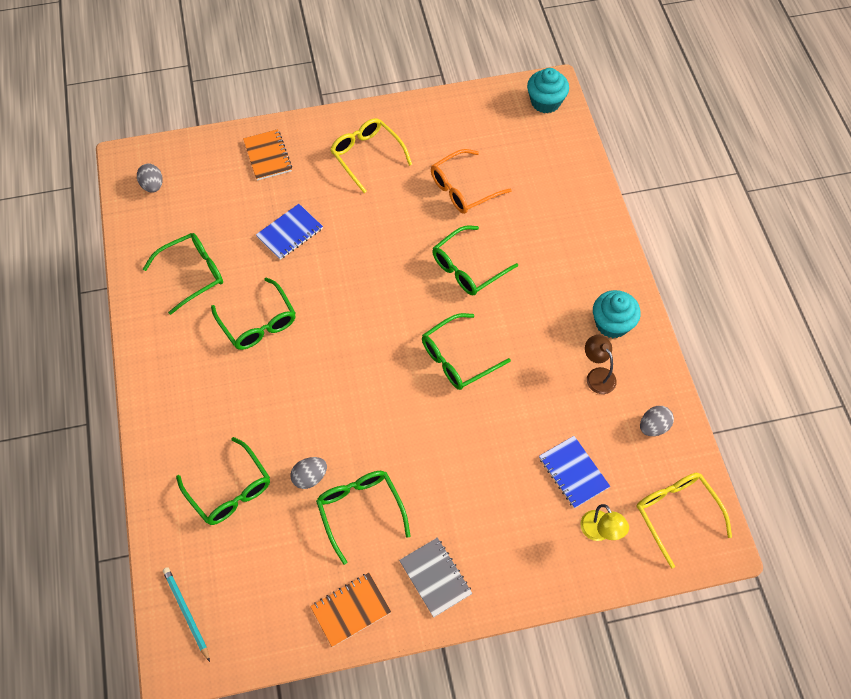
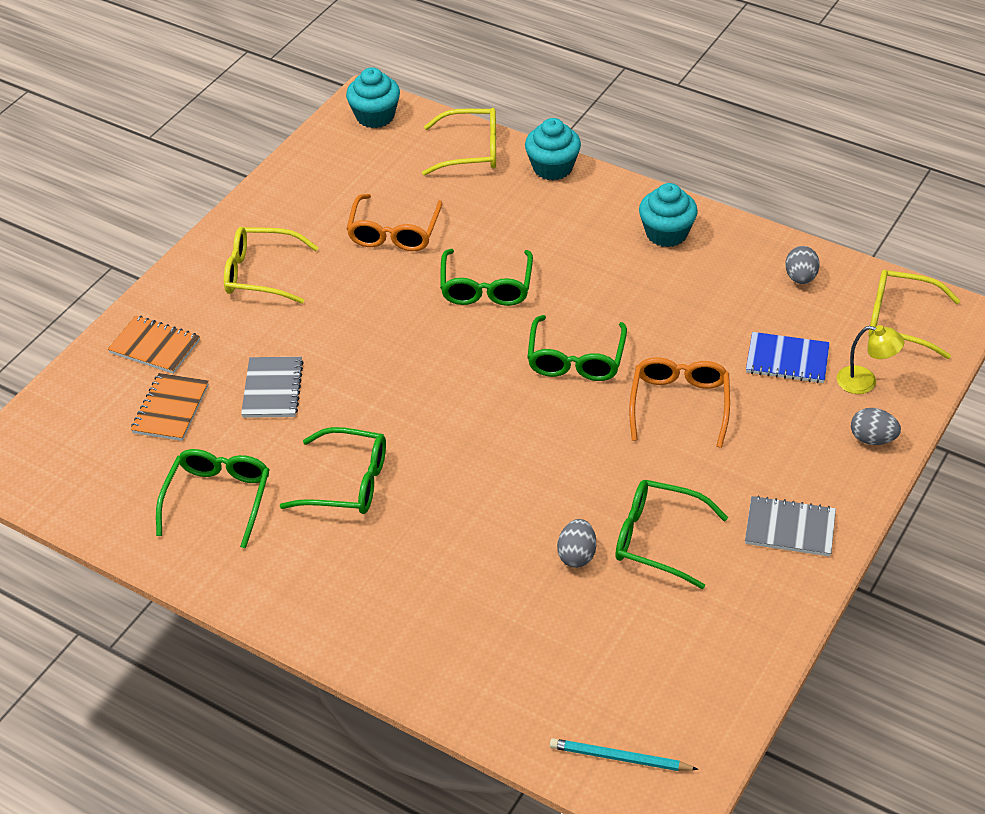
camera: 45 degrees left, 15 degrees down
grey egg [137,164,163,192] -> grey egg moved to [851,408,901,445]
green glasses [176,437,270,525] -> none
blue notebook [256,204,323,260] -> grey notebook [241,357,304,418]
orange notebook [310,573,391,647] -> orange notebook moved to [131,373,209,441]
brown lamp [585,335,617,394] -> none
none -> yellow glasses [422,108,496,175]
none -> turquoise cupcake [525,118,581,180]
none -> orange glasses [629,357,730,448]

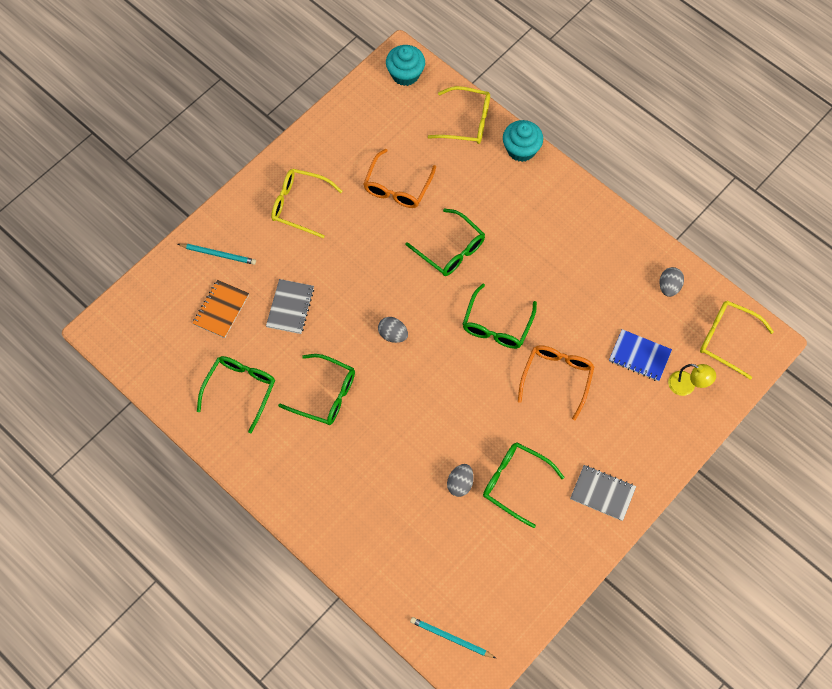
camera: 10 degrees right, 20 degrees up
orange notebook [108,316,200,374] -> turquoise pencil [178,244,256,265]
green glasses [440,249,533,306] -> green glasses turned 60 degrees counterclockwise [406,208,485,276]
turquoise cupcake [639,183,698,247] -> none
grey egg [851,408,901,445] -> grey egg moved to [378,317,408,343]

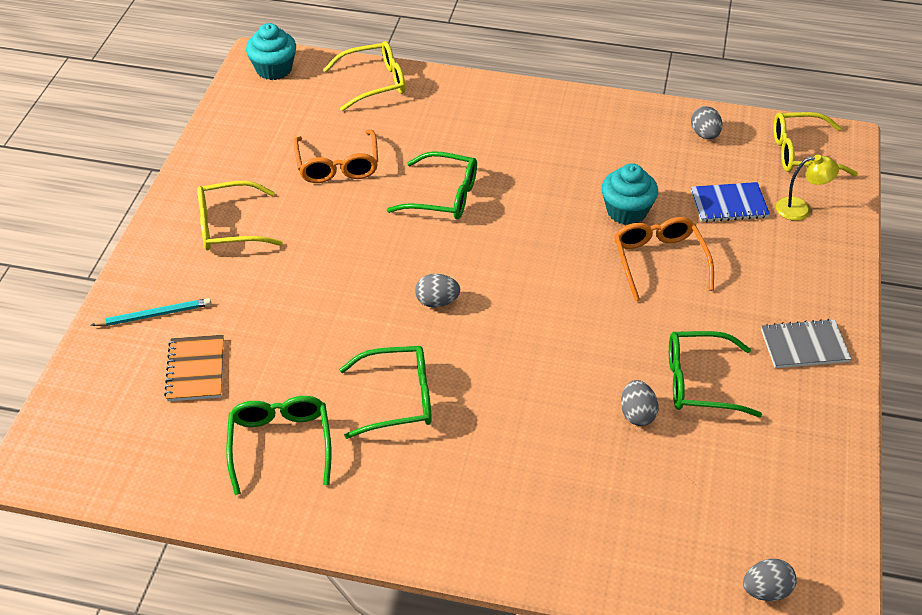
camera: 30 degrees left, 20 degrees down
grey notebook [266,279,314,334] -> none
turquoise pencil [410,617,496,658] -> grey egg [743,559,797,601]
green glasses [463,284,537,349] -> none
turquoise cupcake [503,120,543,162] -> turquoise cupcake moved to [602,163,658,225]

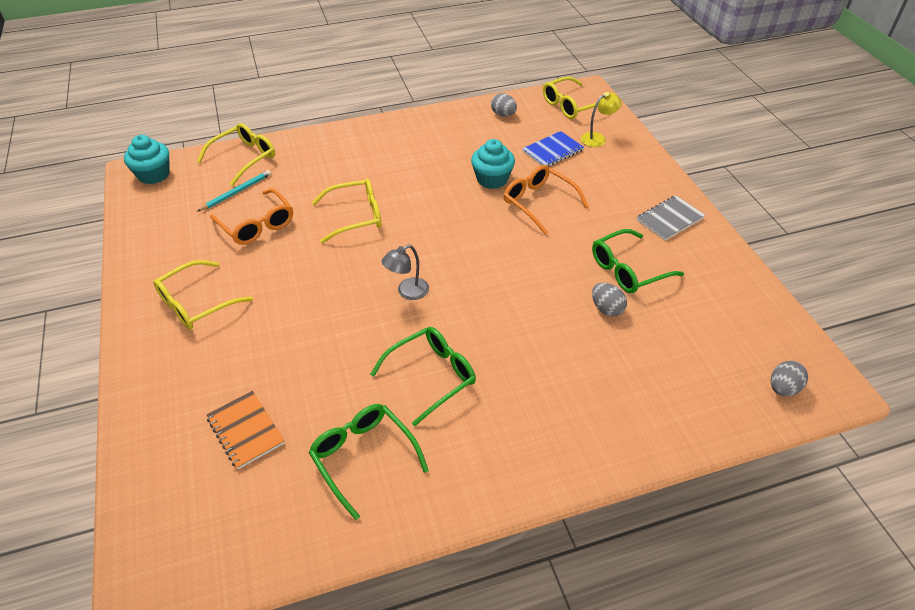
camera: 30 degrees left, 0 degrees up
turquoise pencil [91,298,211,326] -> turquoise pencil moved to [197,170,272,211]
green glasses [387,151,477,219] -> yellow glasses [312,179,381,243]
grey egg [415,274,460,308] -> grey lamp [382,245,429,300]

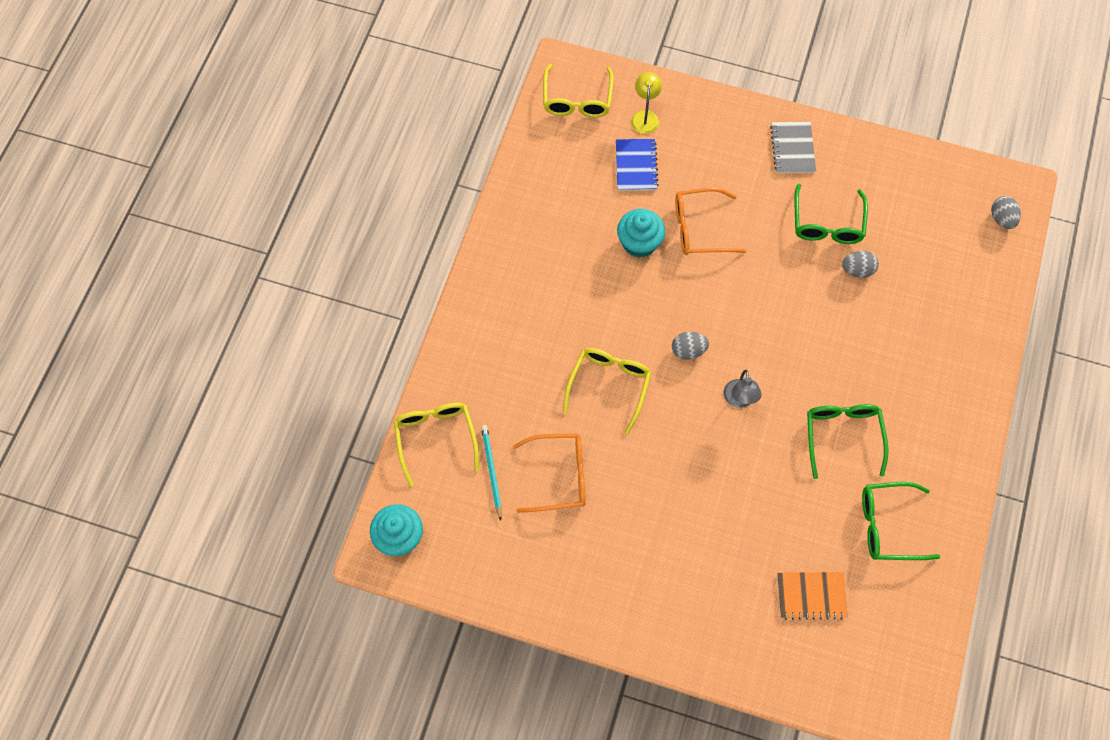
camera: 55 degrees left, 20 degrees up
yellow glasses [153,260,253,329] -> none
grey egg [491,93,517,117] -> grey egg moved to [672,332,709,360]

